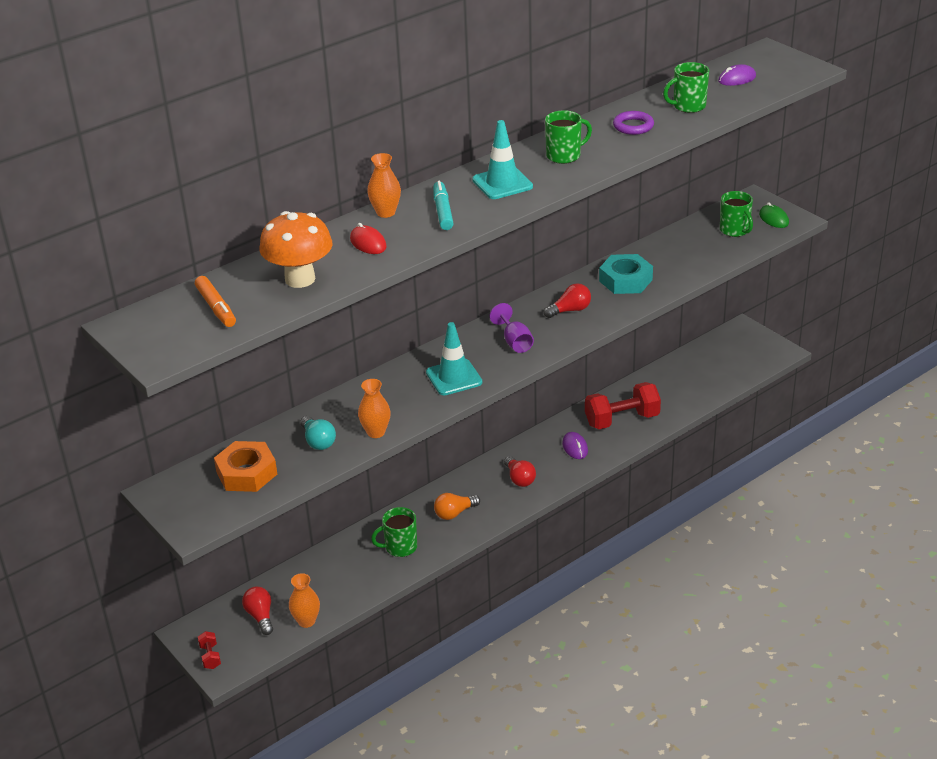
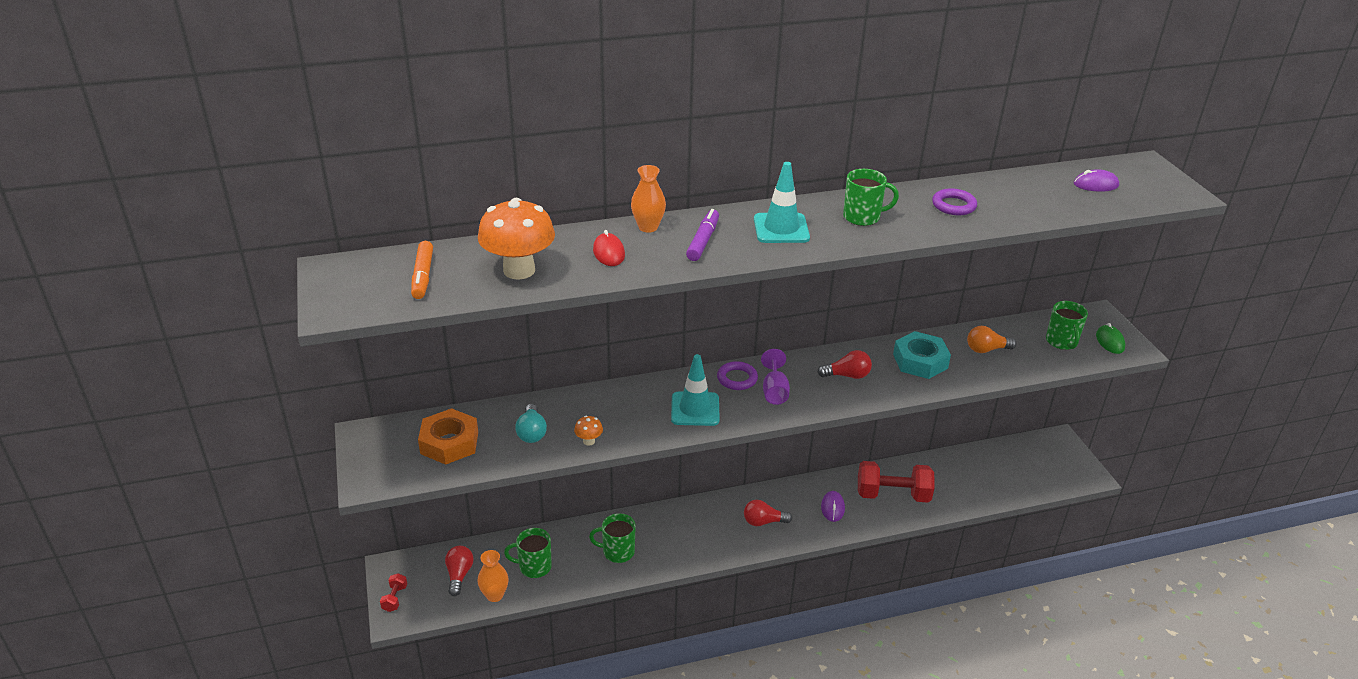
camera: 20 degrees right, 0 degrees up
orange vase [358,379,391,438] -> orange mushroom [574,416,603,446]
turquoise marker [433,181,454,230] -> purple marker [686,209,719,261]
orange light bulb [434,493,480,520] -> orange light bulb moved to [967,326,1017,353]
red light bulb [504,456,536,487] -> red light bulb turned 90 degrees clockwise [744,500,792,526]
green mug [663,62,709,113] -> green mug moved to [504,528,552,578]
none -> purple ring [717,361,758,390]

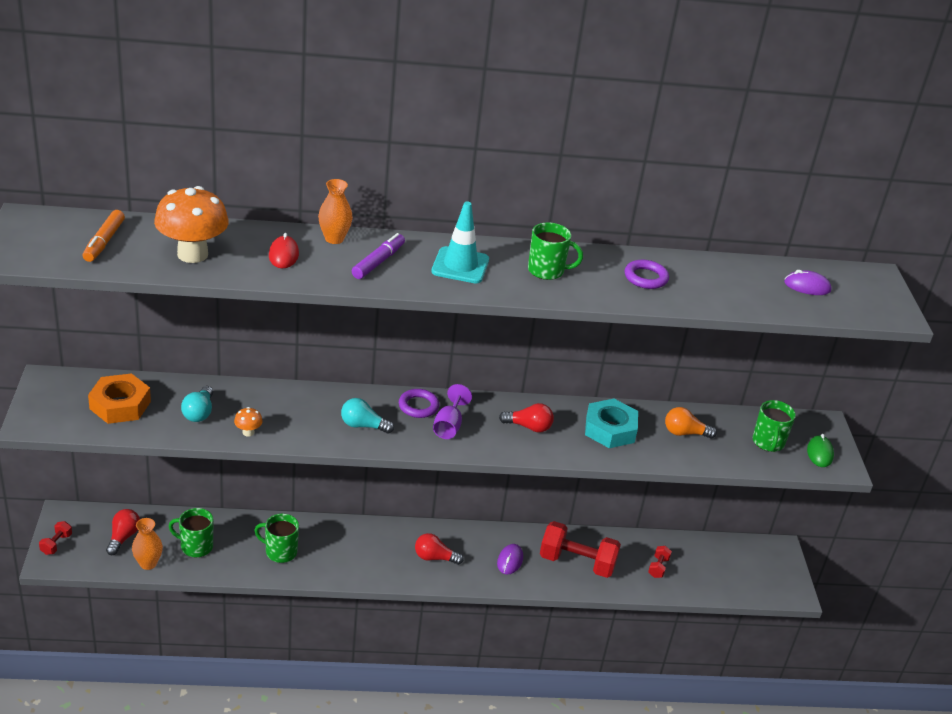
camera: 10 degrees right, 0 degrees up
turquoise traffic cone [671,354,720,426] -> turquoise light bulb [341,398,394,434]
none -> red dumbbell [648,546,672,578]

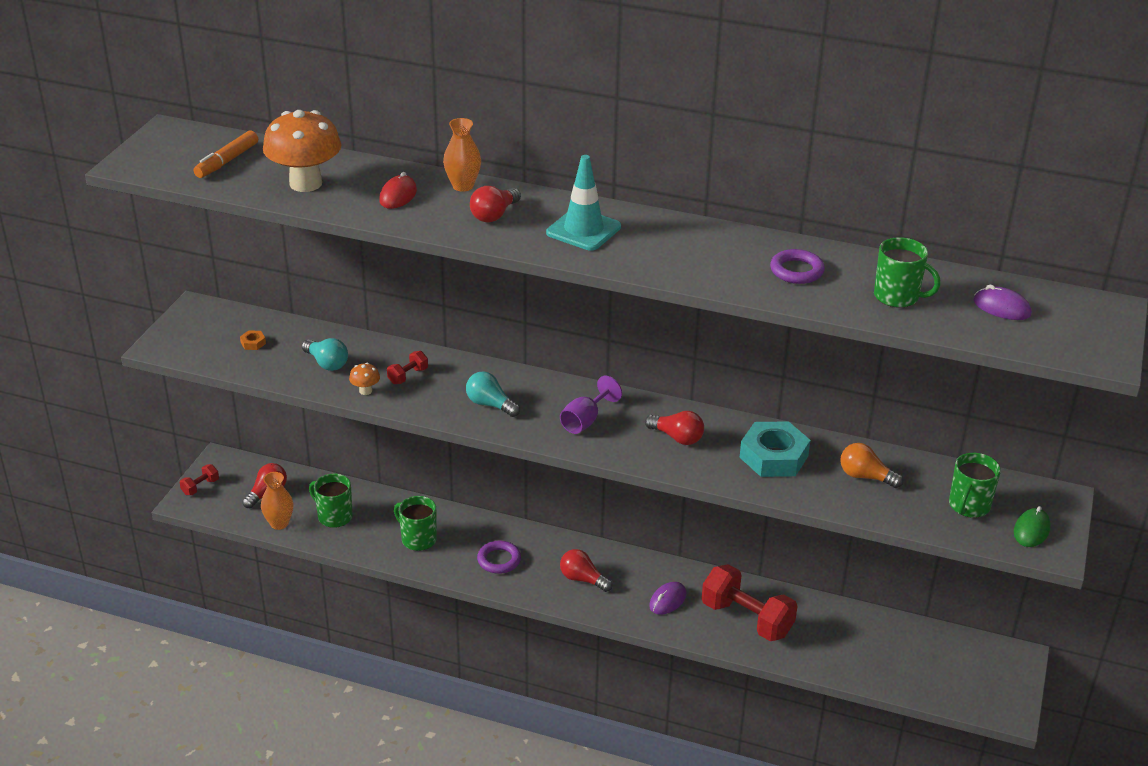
camera: 25 degrees right, 0 degrees up
orange nut [88,373,151,424] -> orange nut [240,330,266,350], size x0.40
turquoise light bulb [181,386,213,422] -> turquoise light bulb turned 75 degrees counterclockwise [302,338,348,371]
purple marker [352,233,405,279] -> red light bulb [470,186,521,222]
purple ring [399,389,439,418] -> purple ring moved to [477,541,521,574]
green mug [528,223,583,280] -> green mug moved to [874,237,941,308]
red dumbbell [648,546,672,578] -> red dumbbell moved to [387,351,428,384]

